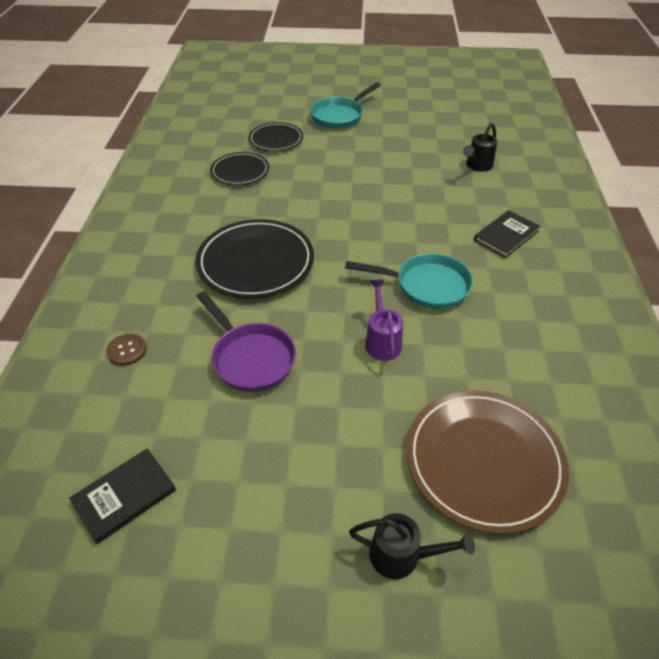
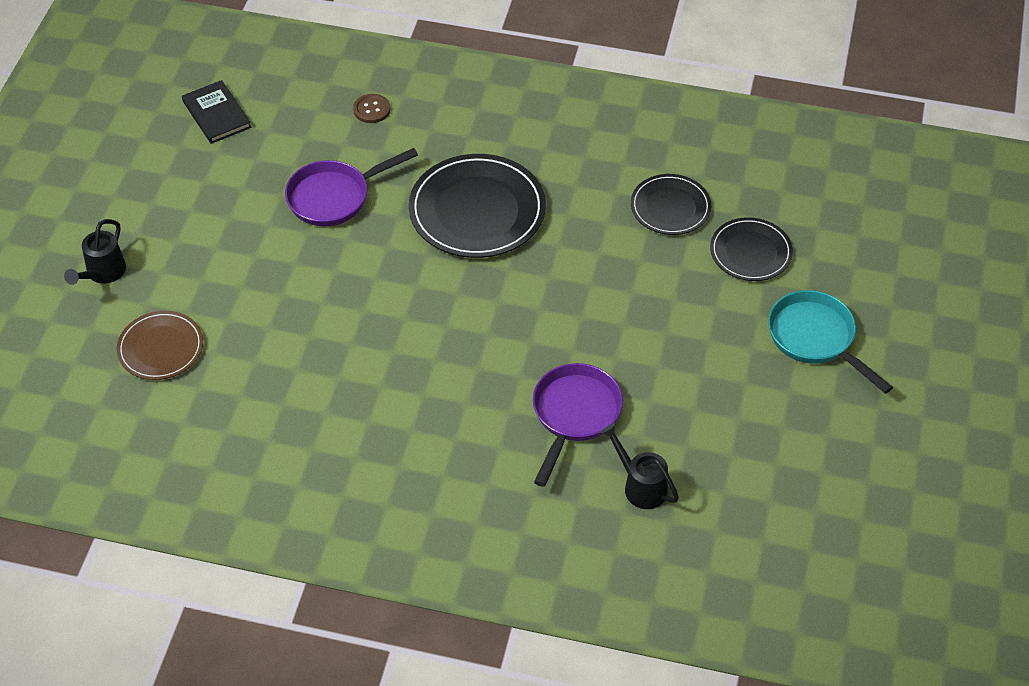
camera: 100 degrees right, 5 degrees up
turquoise pan [345,253,473,309] -> none
purple watering can [365,279,403,360] -> none
brown plate [406,390,569,534] -> brown plate [117,311,203,380], size x0.59
black book [474,210,540,258] -> none
none -> purple pan [533,363,623,487]

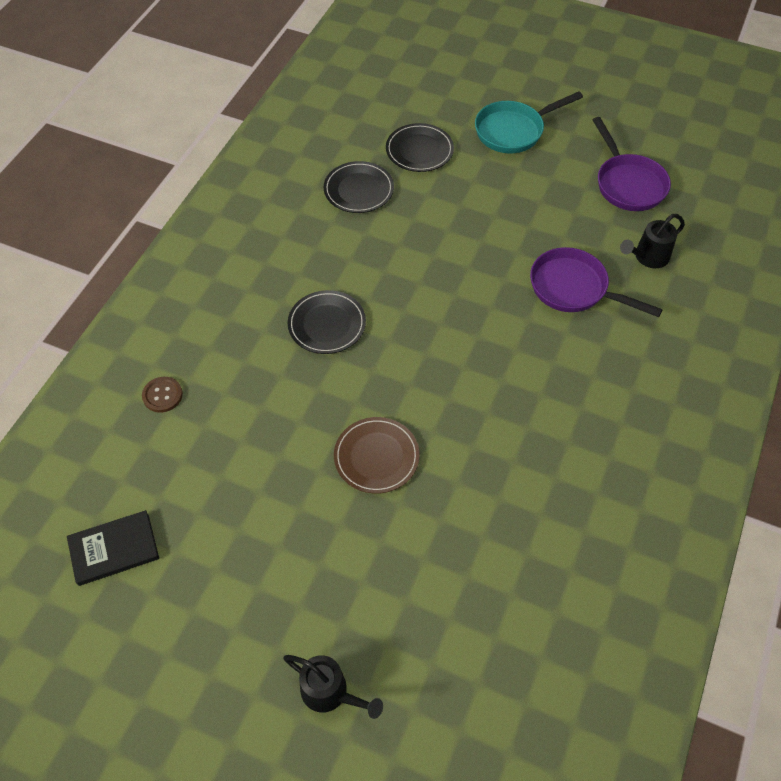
camera: 80 degrees left, 5 degrees up
brown plate [117,311,203,380] -> brown plate moved to [334,417,420,494]
purple pan [285,148,418,227] -> purple pan moved to [593,117,671,211]
black plate [409,154,546,258] -> black plate [288,290,366,354], size x0.59

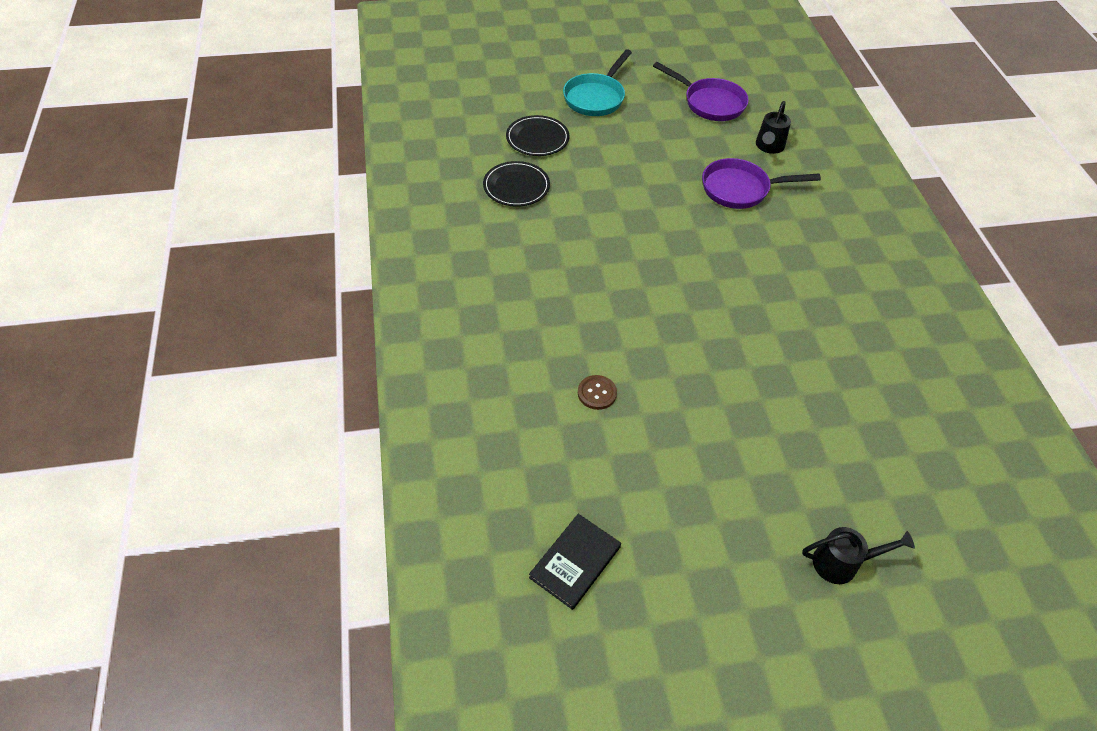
camera: 35 degrees left, 5 degrees down
brown button [142,377,183,413] -> brown button moved to [578,375,617,410]
black plate [288,290,366,354] -> none
brown plate [334,417,420,494] -> none

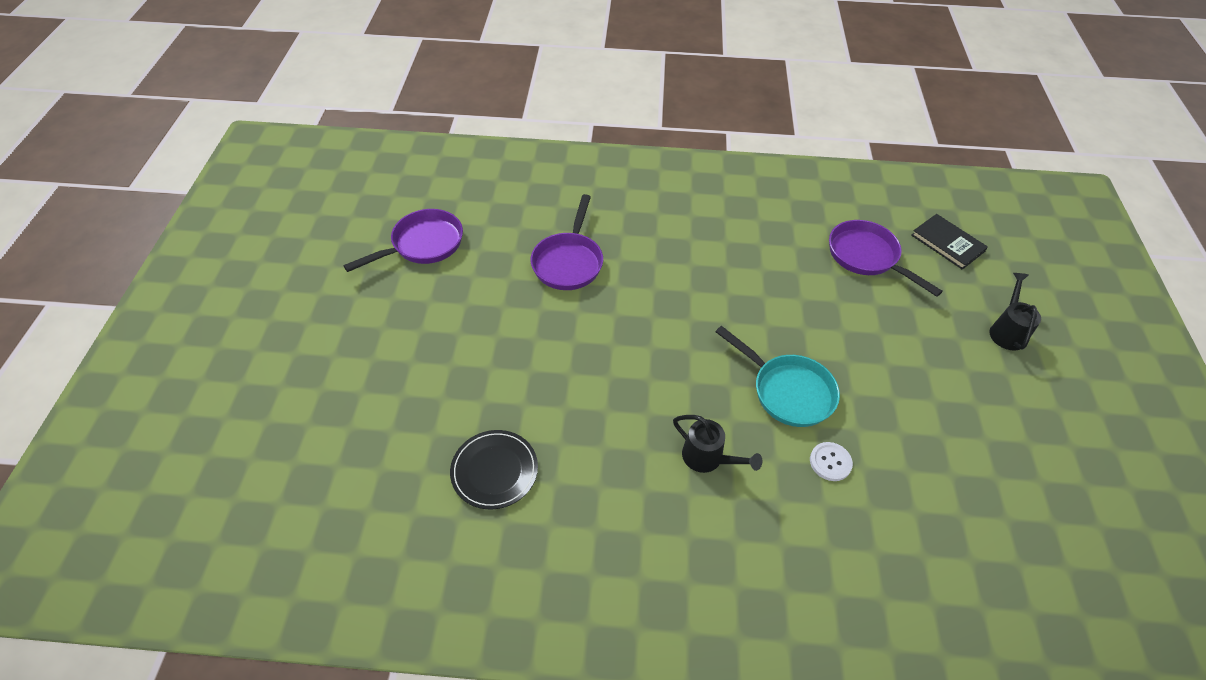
camera: 75 degrees left, 0 degrees up
black plate [506,115,569,156] -> none
black book [529,514,621,610] -> black book moved to [911,214,988,270]
turquoise pan [563,49,632,116] -> turquoise pan moved to [716,326,840,427]
brown button [578,375,617,410] -> white button [810,442,853,481]
black watering can [756,101,791,154] -> black watering can moved to [673,415,762,473]
none -> purple pan [829,220,943,297]

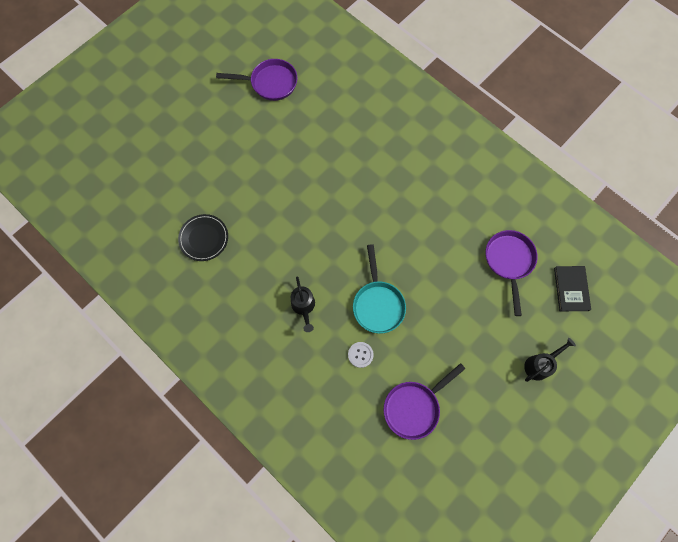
camera: 40 degrees right, 20 degrees up
purple pan [531,194,603,290] -> purple pan moved to [384,363,465,440]

